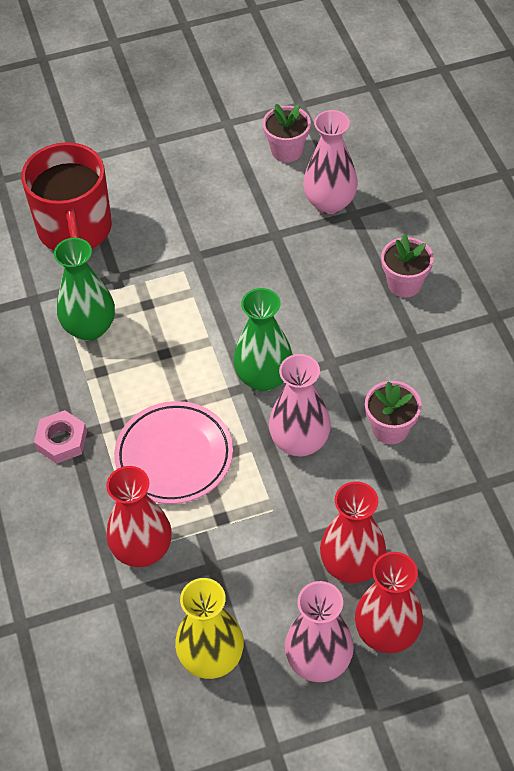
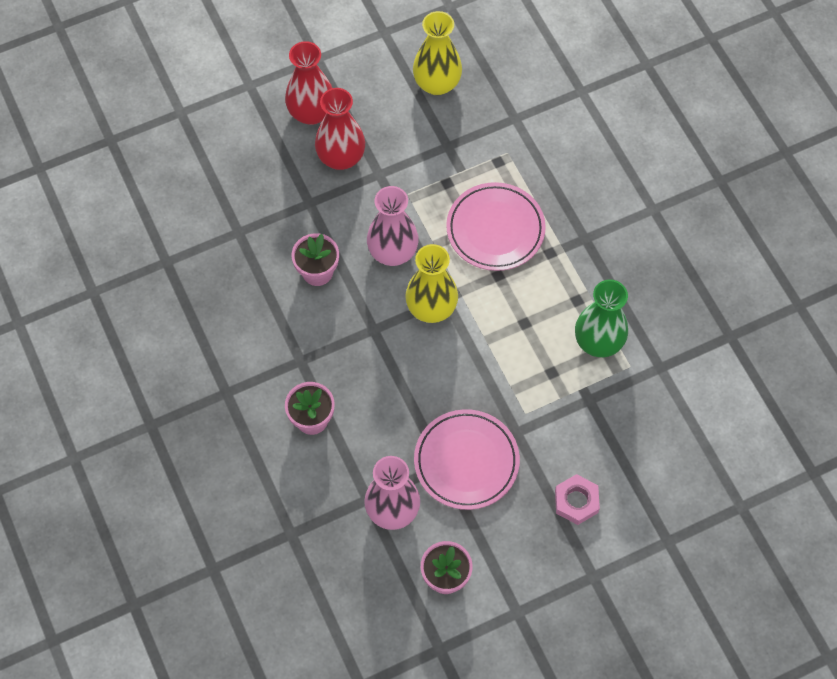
camera: 170 degrees right, 10 degrees up
red mug [21,142,112,251] -> none
pink nut [34,410,87,464] -> pink nut moved to [555,474,600,525]
red vase [106,466,172,567] -> none
green vase [233,288,293,391] -> yellow vase [405,244,458,323]
pink vase [285,581,354,682] -> none
none -> pink plate [414,409,520,510]

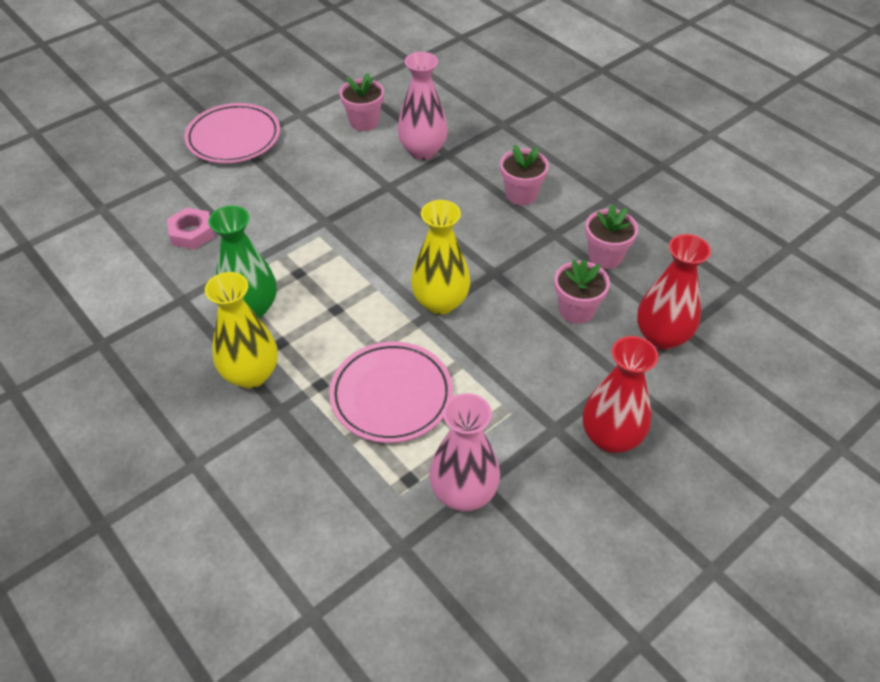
camera: 165 degrees right, 15 degrees down
red vase [285,41,332,125] -> red vase moved to [637,234,711,350]
pink vase [367,186,419,266] -> pink vase moved to [429,393,500,511]
yellow vase [413,11,462,95] -> yellow vase moved to [205,272,278,388]
pink plate [414,409,520,510] -> pink plate moved to [184,103,280,163]
pink nut [555,474,600,525] -> pink nut moved to [167,208,214,250]
none -> pink flower pot [585,204,638,269]

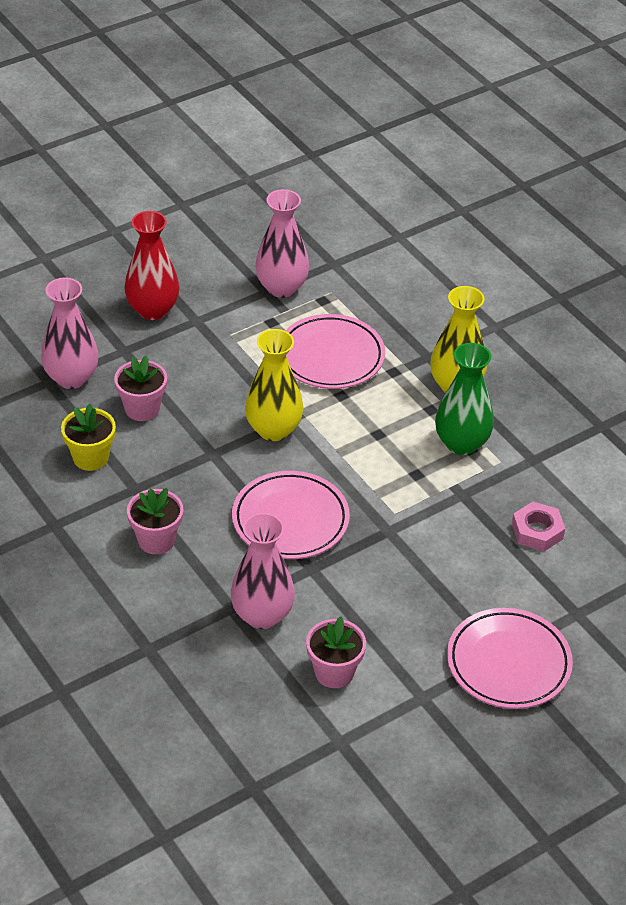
camera: 175 degrees left, 5 degrees down
pink flower pot [585,204,638,269] -> yellow flower pot [61,404,116,471]
red vase [637,234,711,350] -> pink vase [41,277,99,389]
none -> pink plate [232,471,350,559]

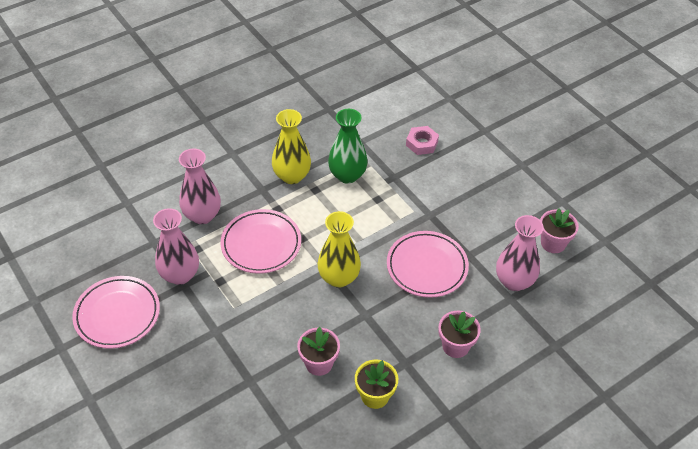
camera: 90 degrees left, 5 degrees up
pink vase [41,277,99,389] -> pink vase moved to [179,149,221,224]
red vase [125,211,180,320] -> none
pink plate [447,608,573,709] -> pink plate moved to [72,276,160,349]

